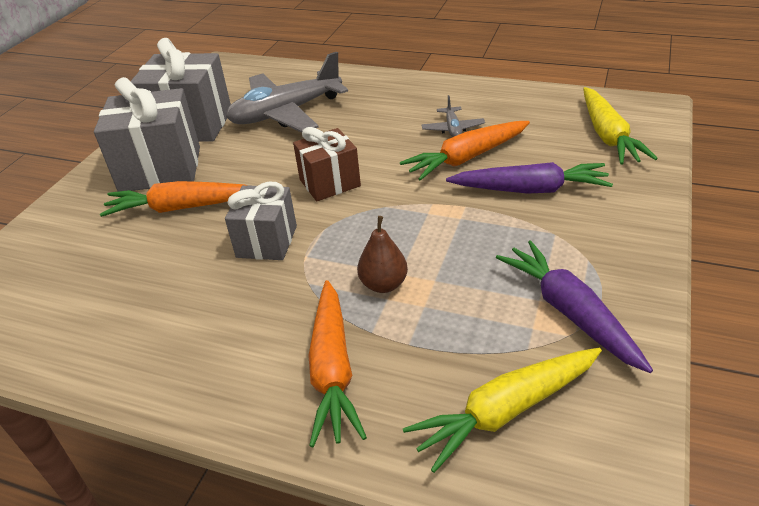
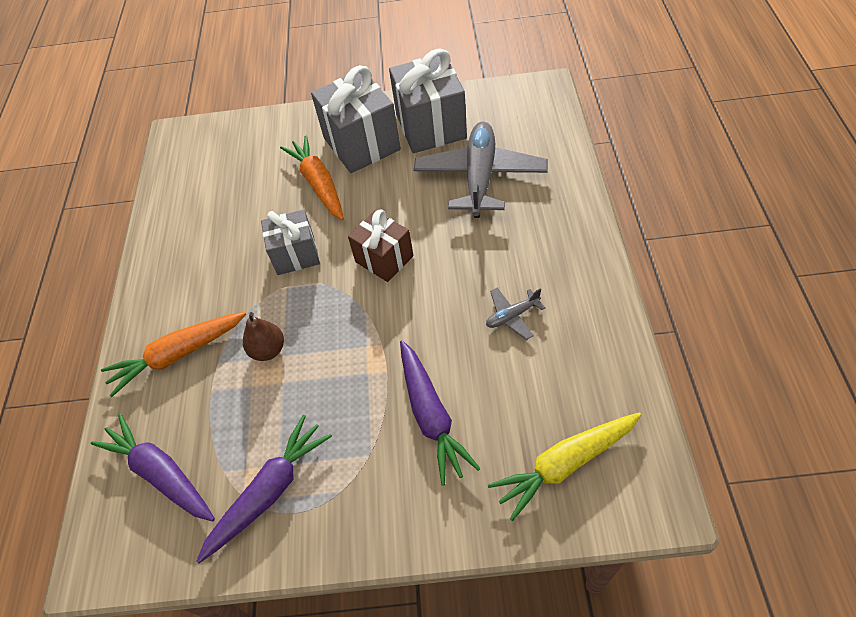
camera: 70 degrees right, 15 degrees up
grey plane [226,52,348,133] -> grey plane turned 60 degrees clockwise [413,122,548,218]
orange carrot [400,121,530,181] -> none
yellow carrot [403,348,602,473] -> purple carrot [91,414,215,521]

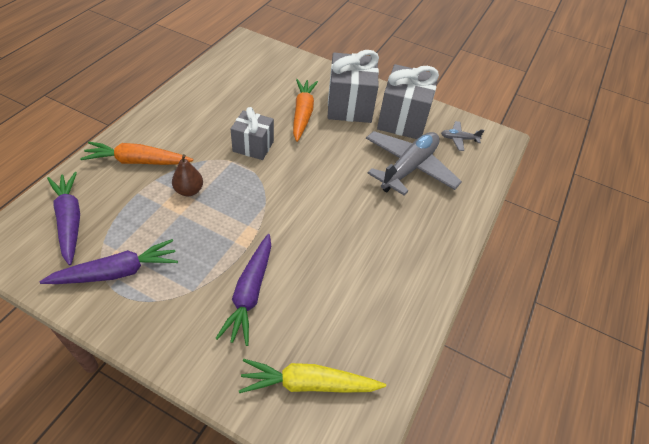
camera: 20 degrees right, 5 degrees down
brown gift [348,209,414,282] -> none
grey plane [486,288,545,340] -> grey plane moved to [441,121,485,151]

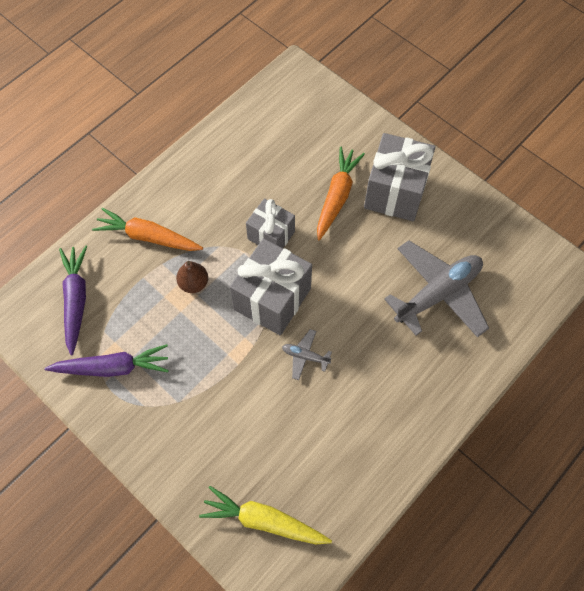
camera: 20 degrees right, 15 degrees up
purple carrot [215,234,271,346] -> none
grey gift [377,64,439,139] -> grey gift moved to [230,238,312,336]
grey plane [441,121,485,151] -> grey plane moved to [282,329,332,380]

